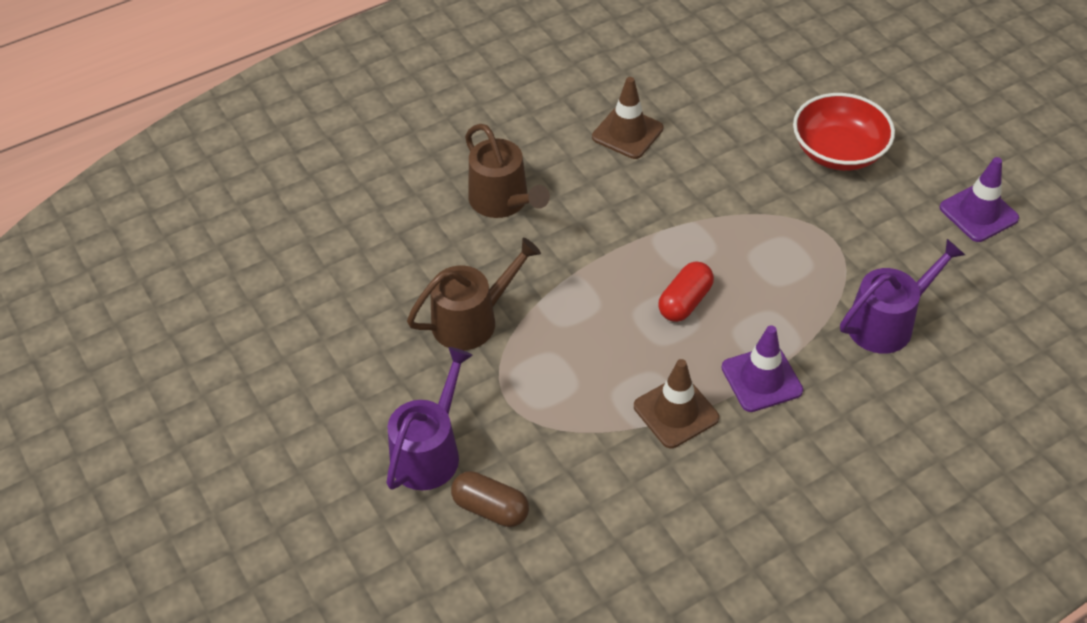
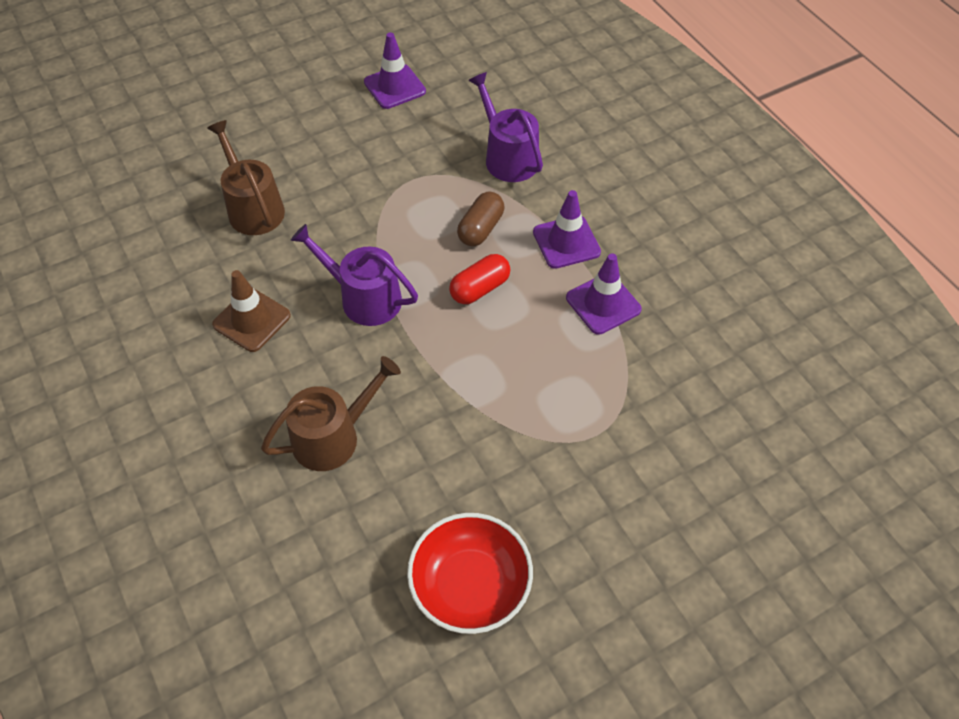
camera: 90 degrees left, 5 degrees up
purple watering can [386,347,473,490] -> purple watering can moved to [291,224,418,326]
brown watering can [407,238,541,350] -> brown watering can moved to [207,120,285,235]
brown capsule [451,471,529,527] -> brown capsule moved to [457,192,504,246]
brown traffic cone [634,359,719,448] -> purple traffic cone [566,253,642,335]
red capsule [658,261,714,322] -> red capsule turned 75 degrees counterclockwise [449,254,510,304]
red bowl [793,93,895,171] -> red bowl moved to [407,513,533,634]

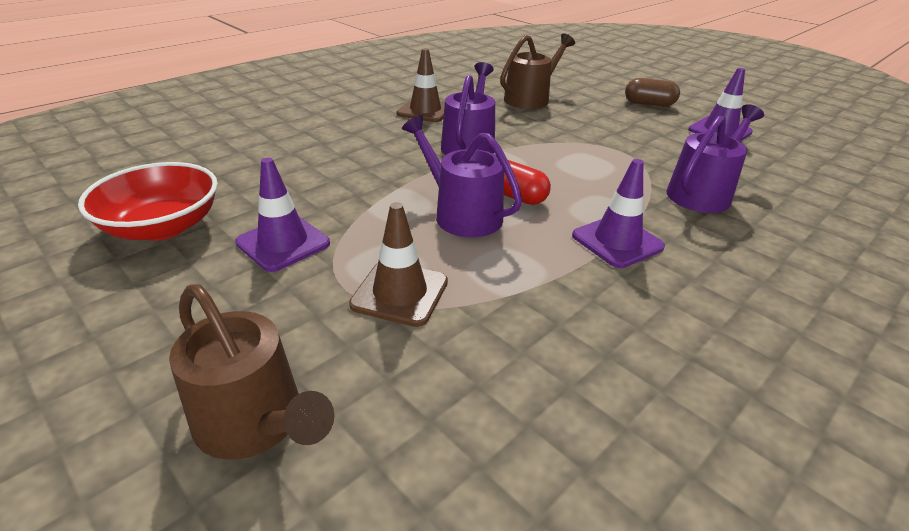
camera: 75 degrees right, 20 degrees down
brown watering can [261,356,401,471] -> brown watering can moved to [169,284,334,460]
brown capsule [457,192,504,246] -> brown capsule moved to [625,78,680,106]
purple traffic cone [566,253,642,335] -> purple traffic cone moved to [235,158,330,272]
none -> brown traffic cone [349,202,448,327]
none -> purple watering can [402,115,522,238]

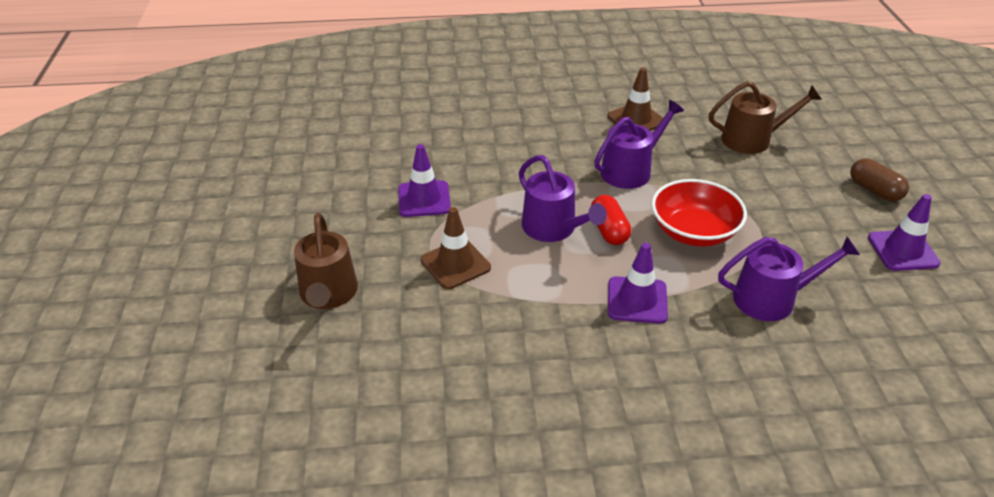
camera: 40 degrees right, 5 degrees up
red bowl [78,162,218,241] -> red bowl moved to [651,179,747,247]
purple watering can [402,115,522,238] -> purple watering can turned 150 degrees clockwise [519,155,607,242]

